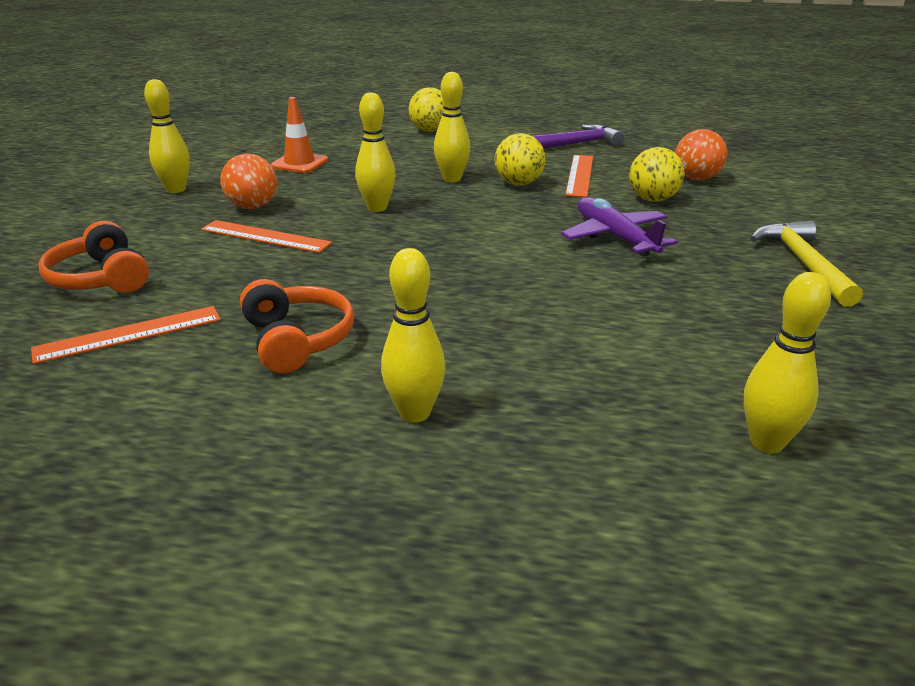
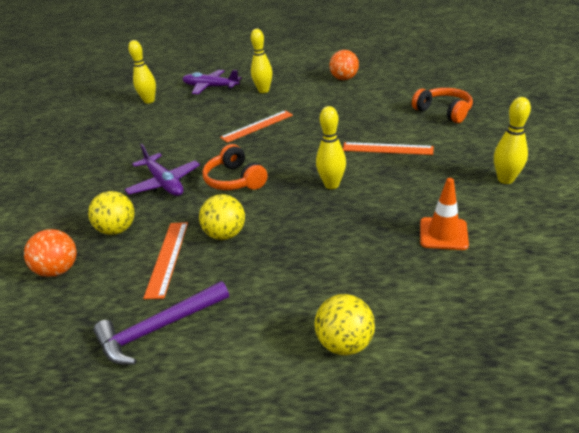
camera: 175 degrees right, 5 degrees up
orange ruler [31,306,221,364] -> orange ruler moved to [220,111,293,143]
orange ball [221,154,277,209] -> orange ball moved to [329,50,359,80]
orange headphones [240,279,354,373] -> orange headphones moved to [202,144,267,190]
yellow bowling pin [434,72,470,182] -> none
yellow hammer [750,220,863,307] -> none
none -> purple plane [183,70,242,94]

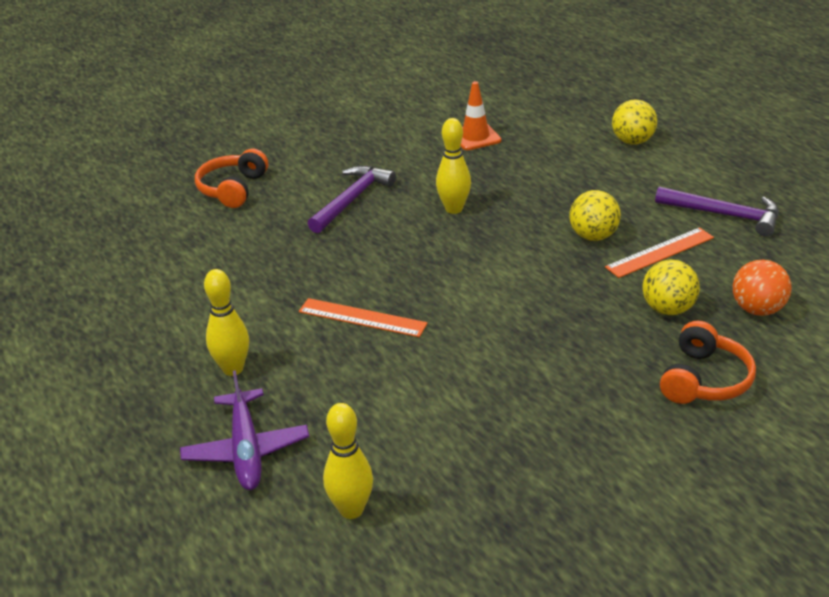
camera: 125 degrees left, 0 degrees up
purple plane [125,144,200,196] -> none
orange headphones [202,144,267,190] -> orange headphones moved to [660,321,756,404]
orange ball [329,50,359,80] -> none
orange ruler [343,142,434,155] -> purple hammer [307,166,396,233]
yellow bowling pin [494,97,531,184] -> none

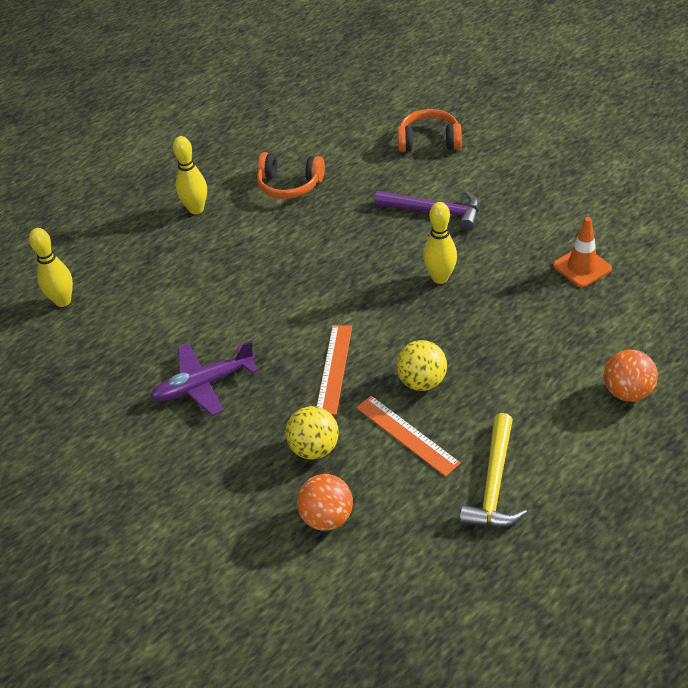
camera: 80 degrees right, 10 degrees up
purple plane [180,370,309,490] -> purple plane moved to [150,341,258,416]
orange ruler [299,298,428,337] -> orange ruler moved to [316,325,352,415]
yellow ball [612,100,657,145] -> orange ball [604,350,658,402]
purple hammer [655,186,778,237] -> yellow hammer [460,413,527,527]
orange headphones [660,321,756,404] -> orange headphones moved to [257,152,325,199]

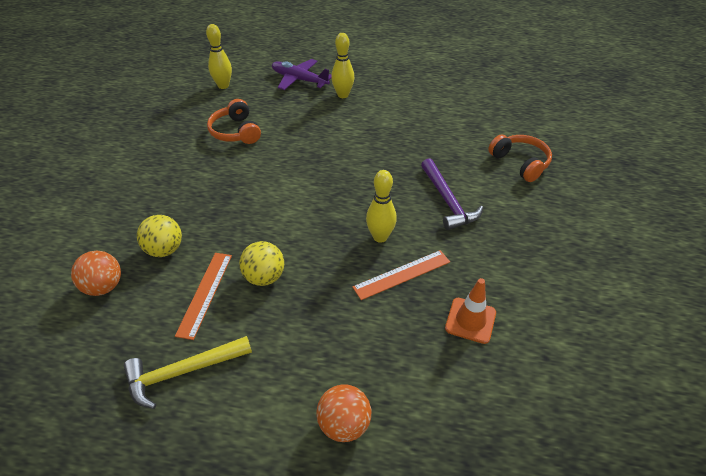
camera: 50 degrees right, 0 degrees up
purple plane [150,341,258,416] -> purple plane moved to [272,59,331,90]
orange headphones [257,152,325,199] -> orange headphones moved to [207,99,261,144]
orange ruler [316,325,352,415] -> orange ruler moved to [352,250,450,300]

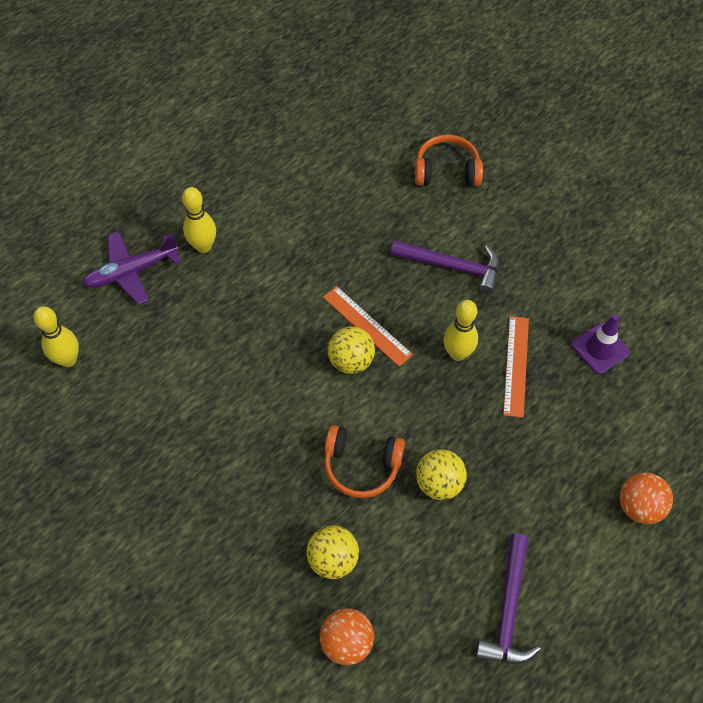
camera: 55 degrees left, 15 degrees up
yellow hammer [124,336,252,409] -> purple hammer [476,533,541,664]
orange ruler [175,253,232,340] -> orange ruler moved to [323,286,413,367]
orange headphones [207,99,261,144] -> orange headphones moved to [324,425,405,498]
orange traffic cone [445,278,496,344] -> purple traffic cone [571,314,630,374]
none -> yellow ball [328,326,375,374]

